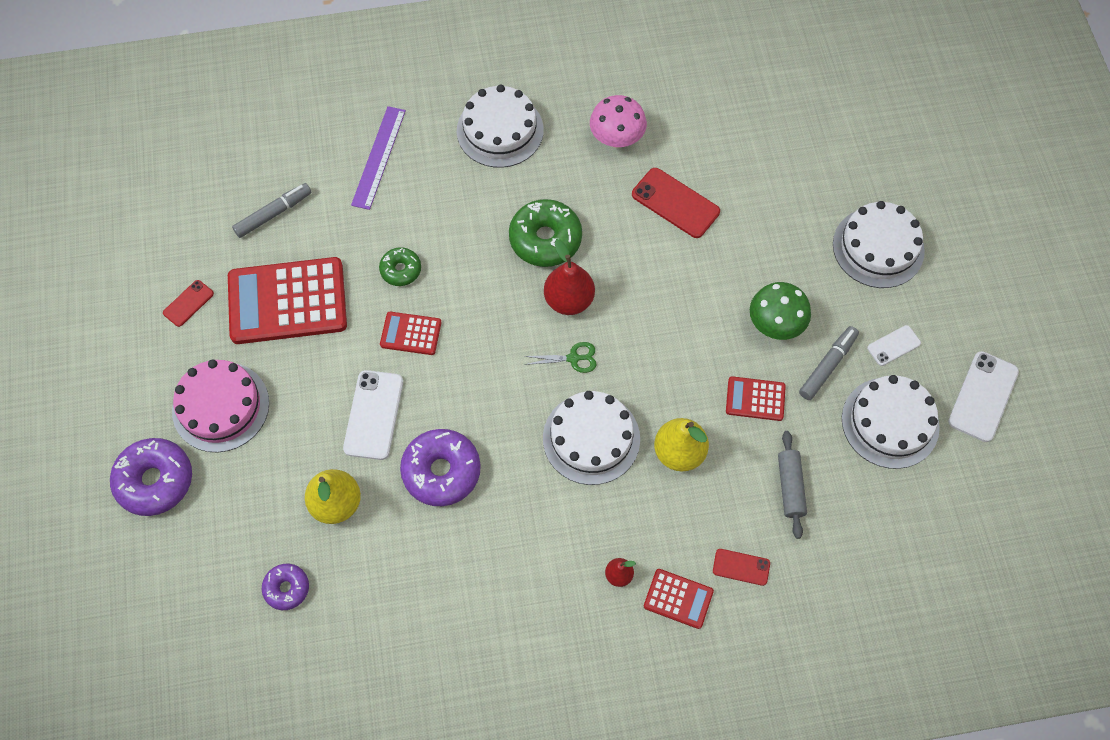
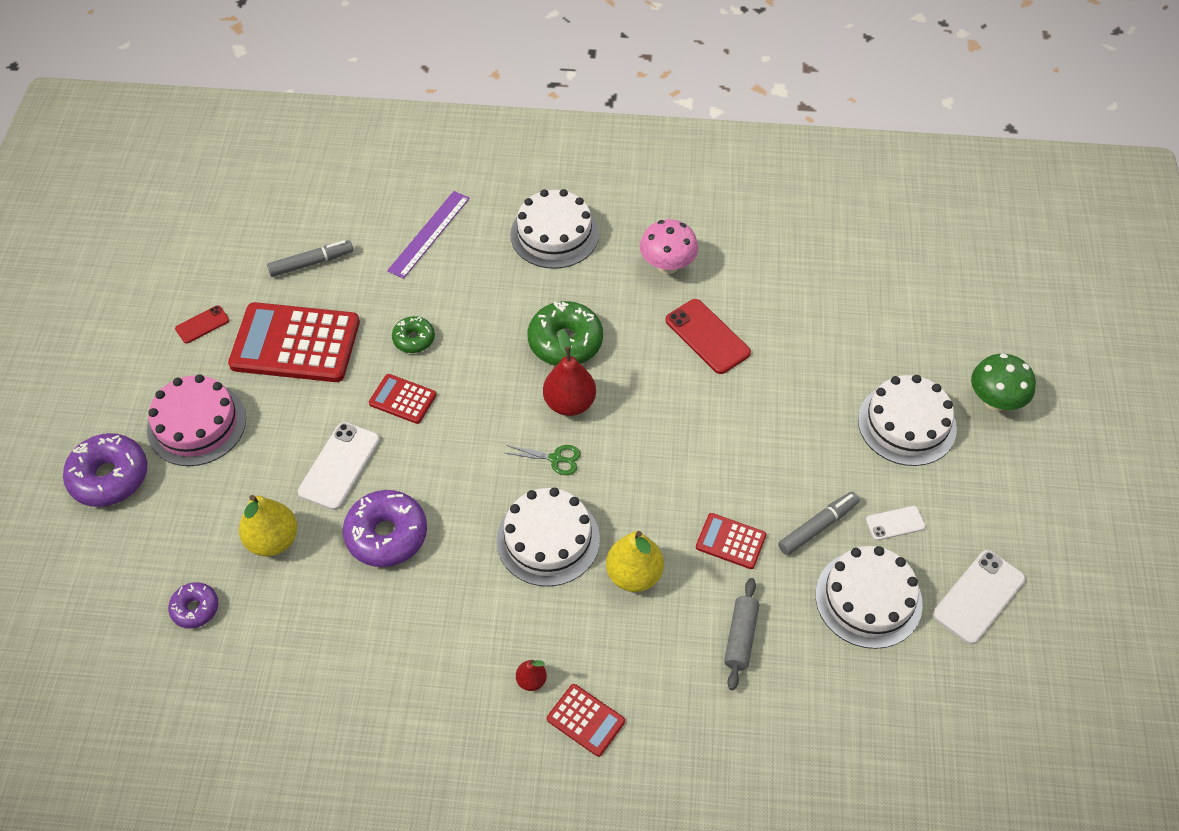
camera: 15 degrees right, 10 degrees down
red phone [713,549,770,586] -> none
green mushroom [750,282,811,340] -> green mushroom moved to [971,353,1036,411]

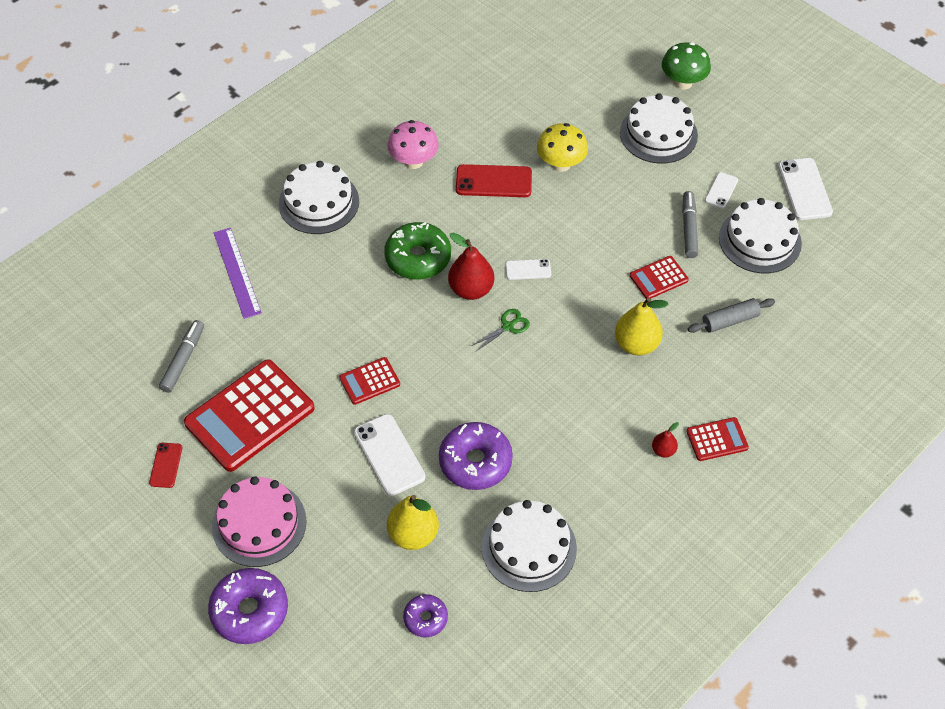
camera: 50 degrees left, 0 degrees up
green donut [392,316,435,353] -> none
white cake [496,487,600,586] -> white cake moved to [482,500,577,592]
grey rolling pin [724,578,759,690] -> grey rolling pin turned 75 degrees counterclockwise [688,298,775,333]
none -> white phone [505,259,551,280]
none -> yellow mushroom [537,123,588,172]

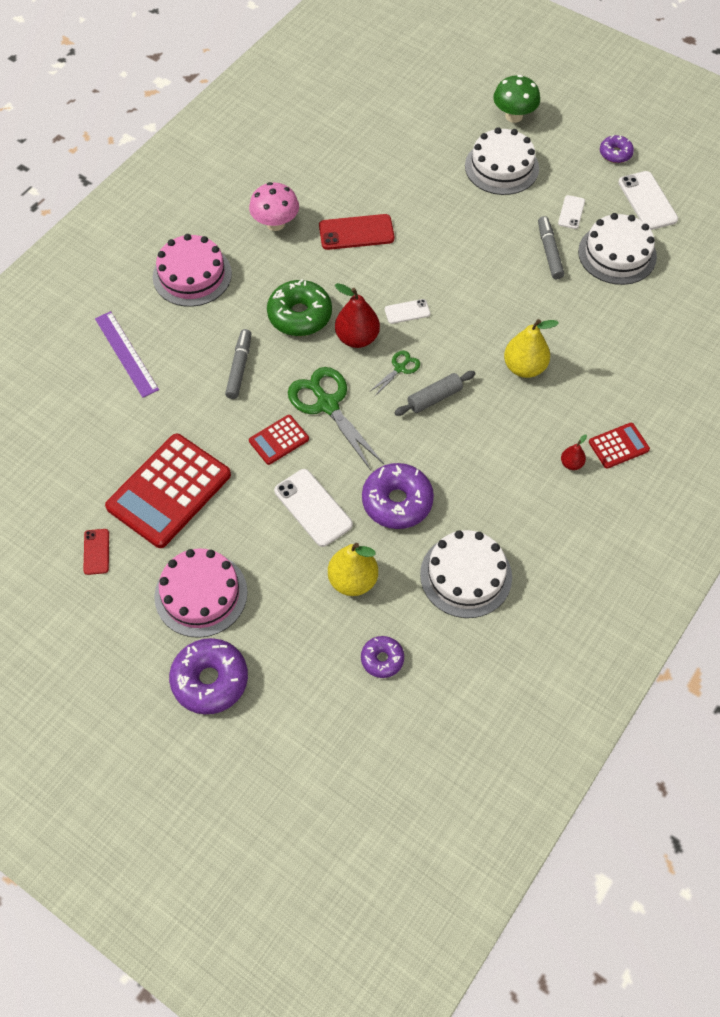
camera: 10 degrees left, 5 degrees up
grey marker [159,320,204,393] -> grey marker moved to [225,329,252,399]
white cake [279,161,359,234] -> pink cake [153,234,232,307]
yellow mushroom [537,123,588,172] -> none
red calculator [630,256,689,299] -> none
grey rolling pin [688,298,775,333] -> grey rolling pin moved to [394,371,476,416]
none -> green scissors [288,367,384,471]
none -> purple donut [600,135,634,163]

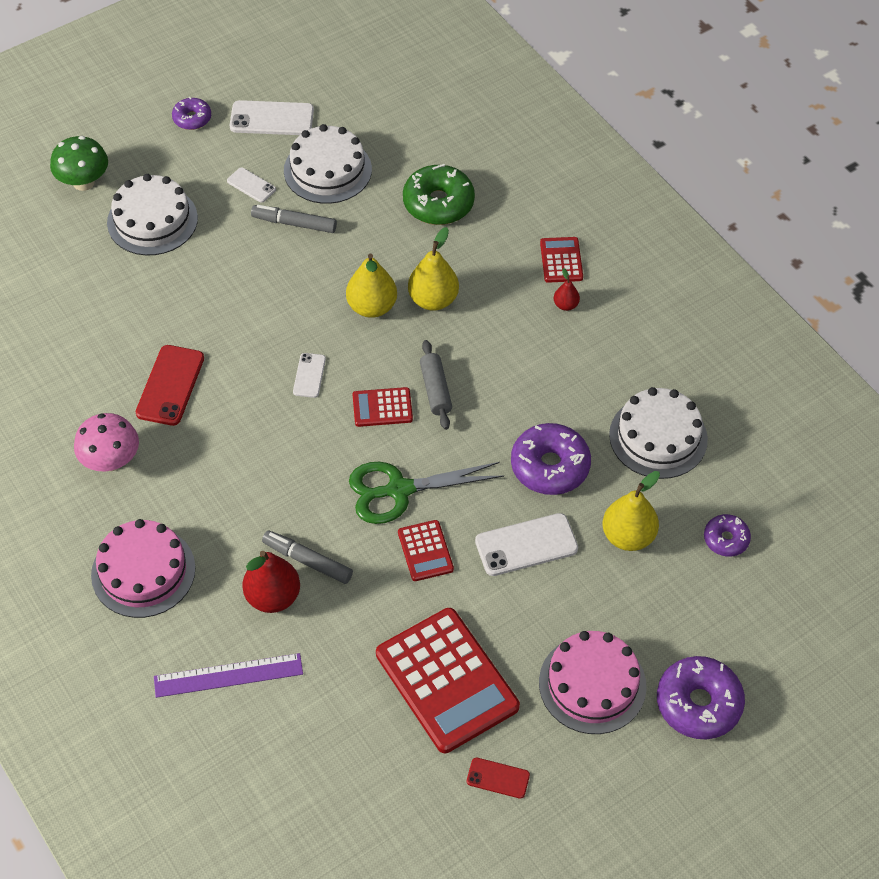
camera: 70 degrees left, 5 degrees down
green donut [267,279,332,336] -> green donut moved to [403,164,475,225]
red pear [335,283,380,348] -> red pear moved to [242,551,300,613]
green scissors [369,351,420,397] -> red calculator [353,387,413,427]
none -> yellow pear [346,254,397,318]

